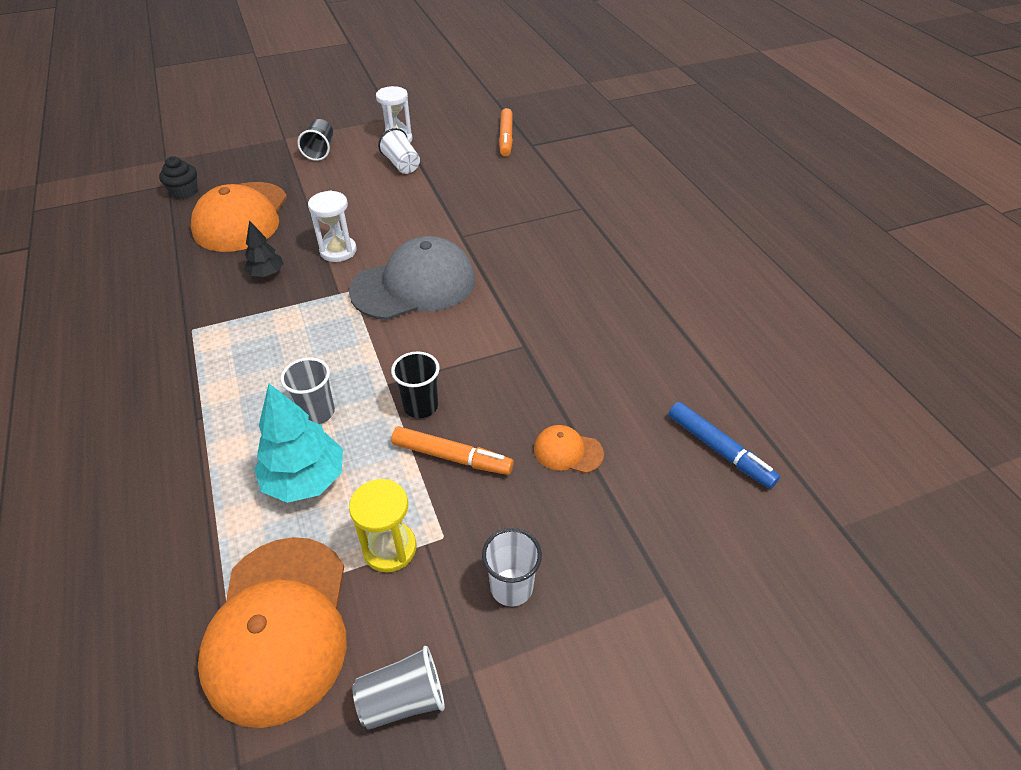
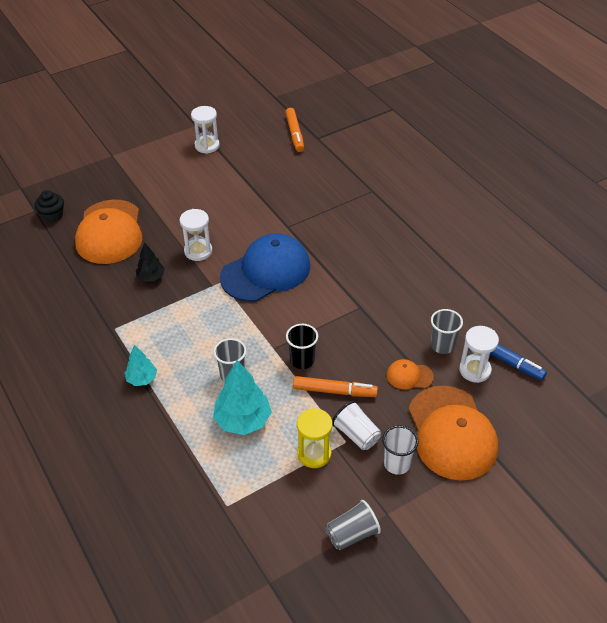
camera: 10 degrees left, 0 degrees up
orange cap [198,537,347,728] -> orange cap moved to [408,386,498,481]
black cup [297,119,333,161] -> none
grey cap [349,236,475,320] -> blue cap [220,233,310,302]
white cup [378,128,420,174] -> white cup moved to [332,401,381,450]
none -> turquoise tree [125,345,157,386]
none -> grey cup [431,309,463,354]
none -> white hourglass [459,326,499,383]

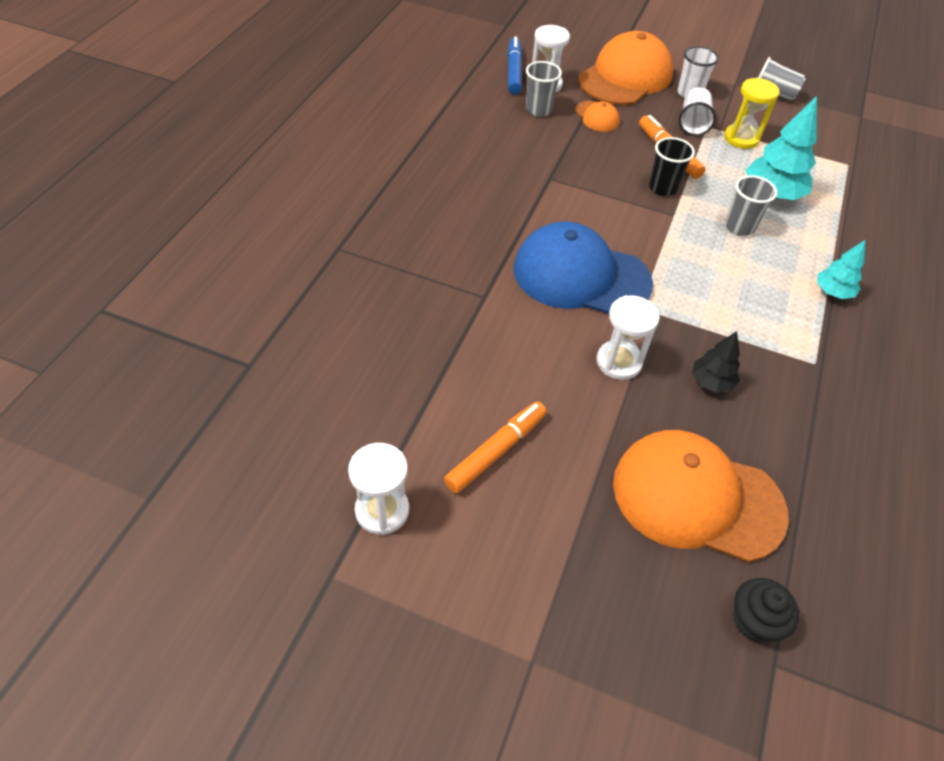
camera: 130 degrees left, 5 degrees up
orange cap [75,200,143,264] -> orange cap turned 120 degrees counterclockwise [613,430,789,562]
orange marker [285,108,304,152] -> orange marker moved to [444,401,547,493]

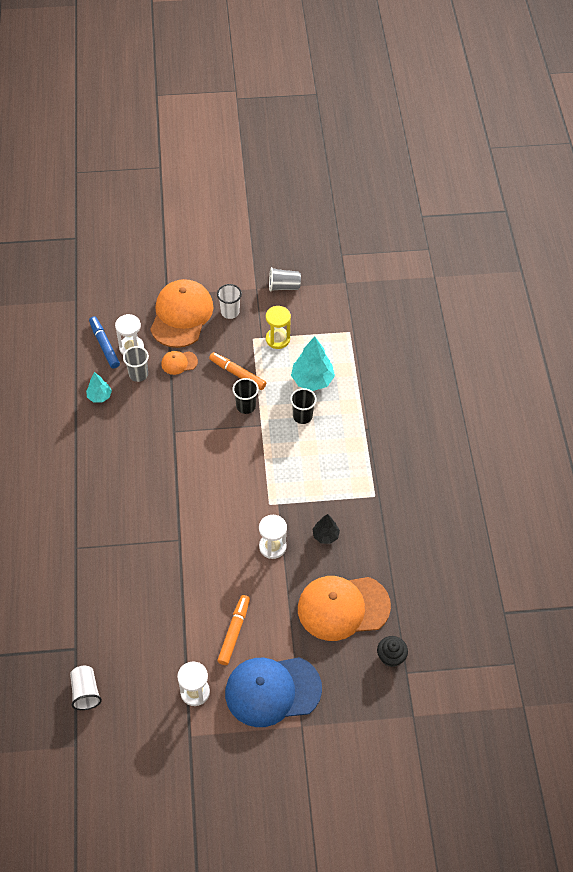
camera: 25 degrees left, 5 degrees up
blue cap [513,222,653,314] -> blue cap moved to [225,657,322,727]
orange cap [575,101,620,132] -> orange cap turned 135 degrees clockwise [161,351,198,375]
white cup [679,87,716,136] -> white cup moved to [70,666,102,710]
grey cup [725,175,777,236] -> black cup [290,388,317,424]
turquoise tree [817,239,866,299] -> turquoise tree moved to [86,372,112,403]

